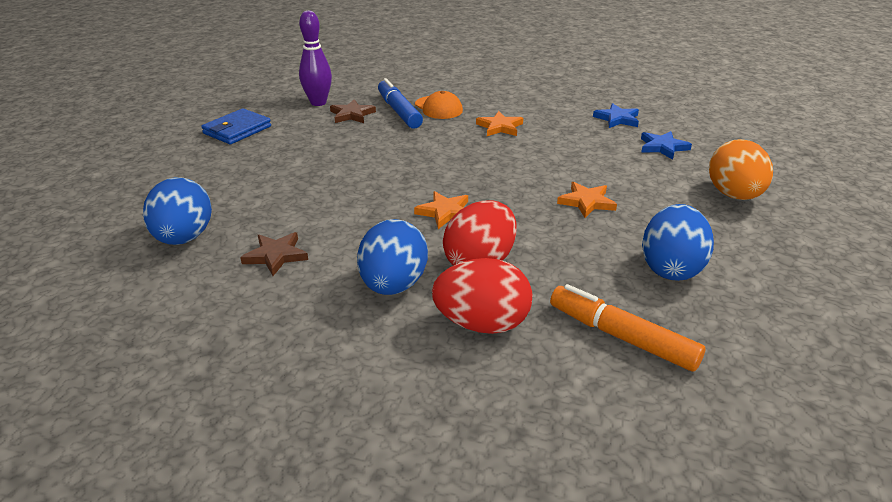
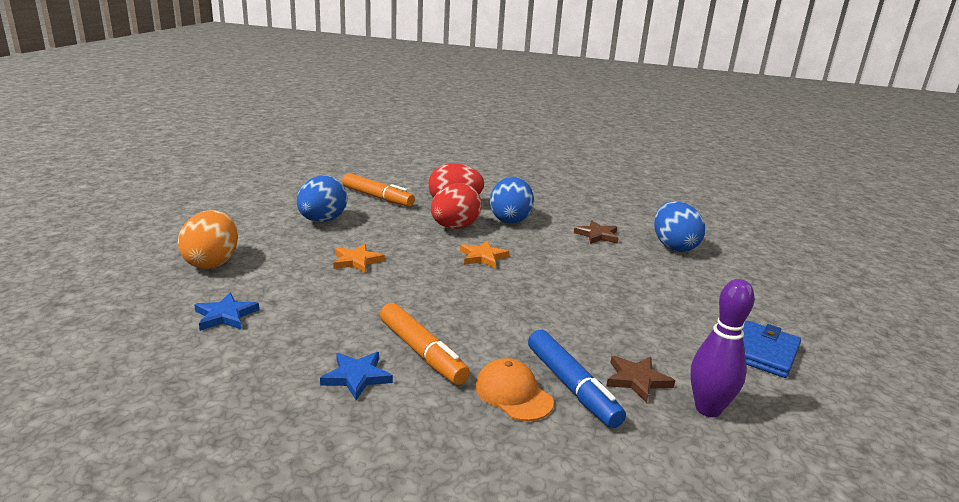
camera: 175 degrees right, 10 degrees down
orange star [476,111,523,136] -> orange marker [380,303,470,385]
blue star [593,103,639,128] -> blue star moved to [320,352,393,400]

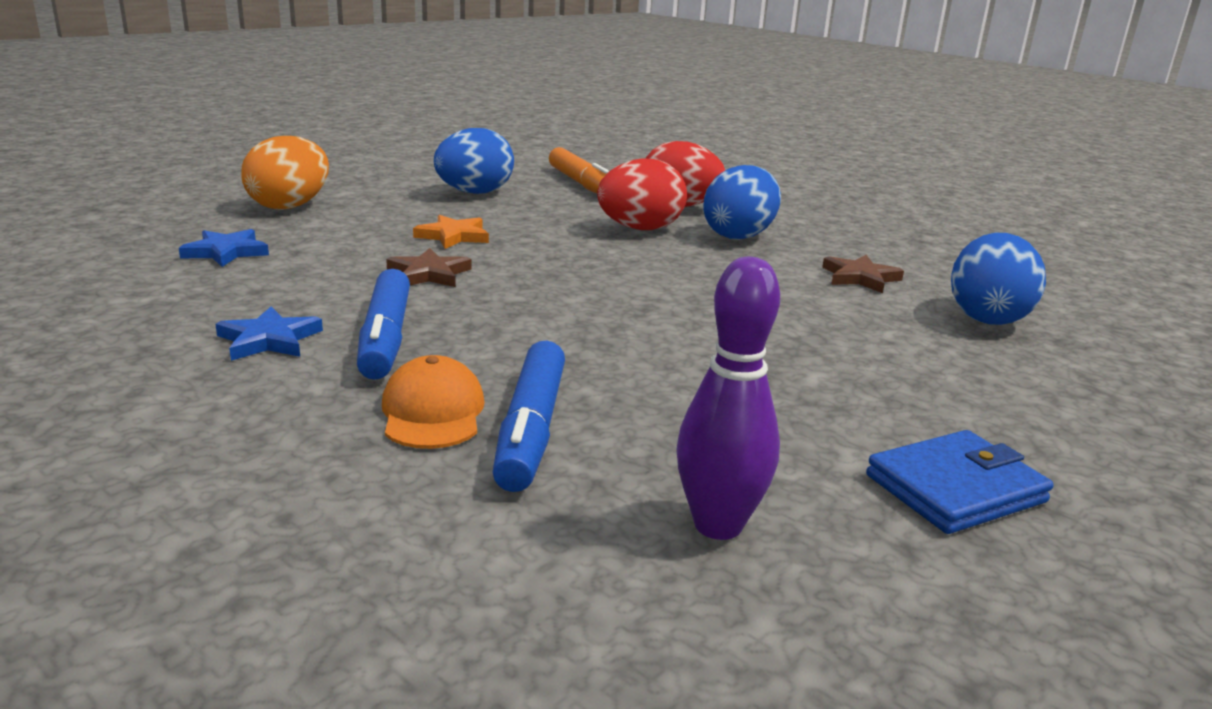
camera: 30 degrees right, 0 degrees up
orange marker [380,303,470,385] -> blue marker [357,269,410,380]
orange star [460,241,509,268] -> none
brown star [606,356,675,403] -> brown star moved to [386,248,472,287]

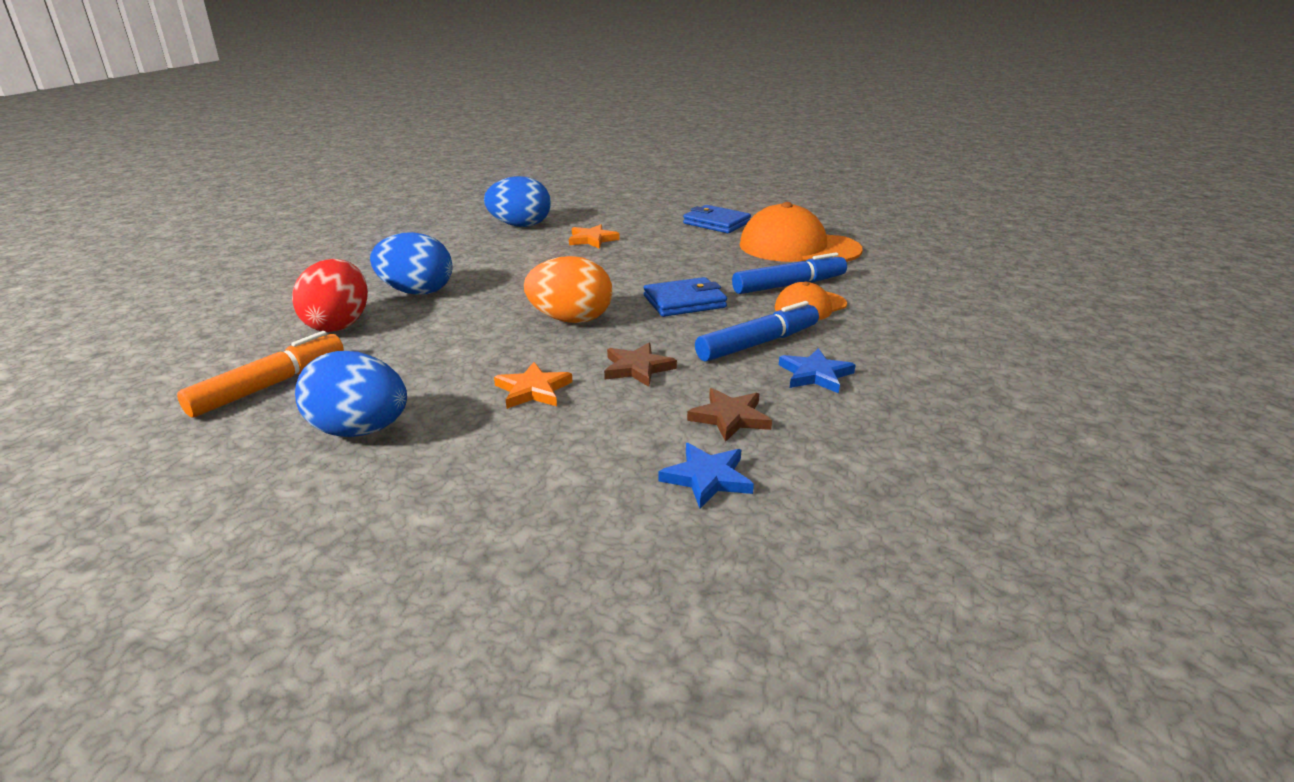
camera: 115 degrees left, 5 degrees up
orange egg [241,136,329,210] -> orange egg moved to [524,256,612,323]
red egg [597,158,687,230] -> none
purple bowling pin [676,257,780,540] -> orange cap [740,202,863,262]
brown star [822,255,904,293] -> brown star moved to [687,388,772,442]
none -> orange star [569,224,620,249]
none -> blue wallet [644,277,727,317]

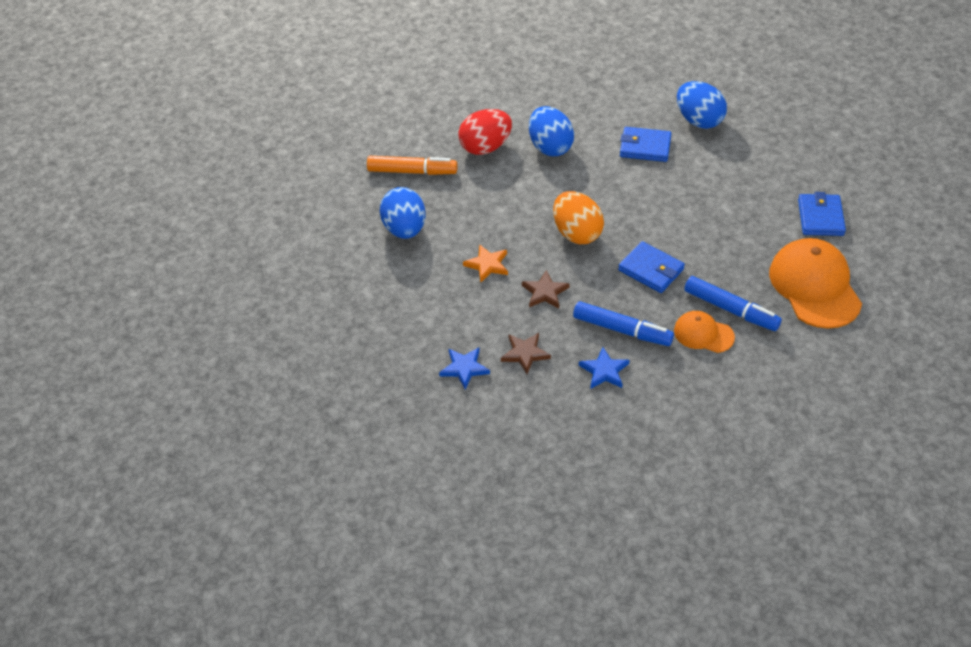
camera: 60 degrees right, 20 degrees up
orange star [569,224,620,249] -> none
none -> blue wallet [620,127,672,162]

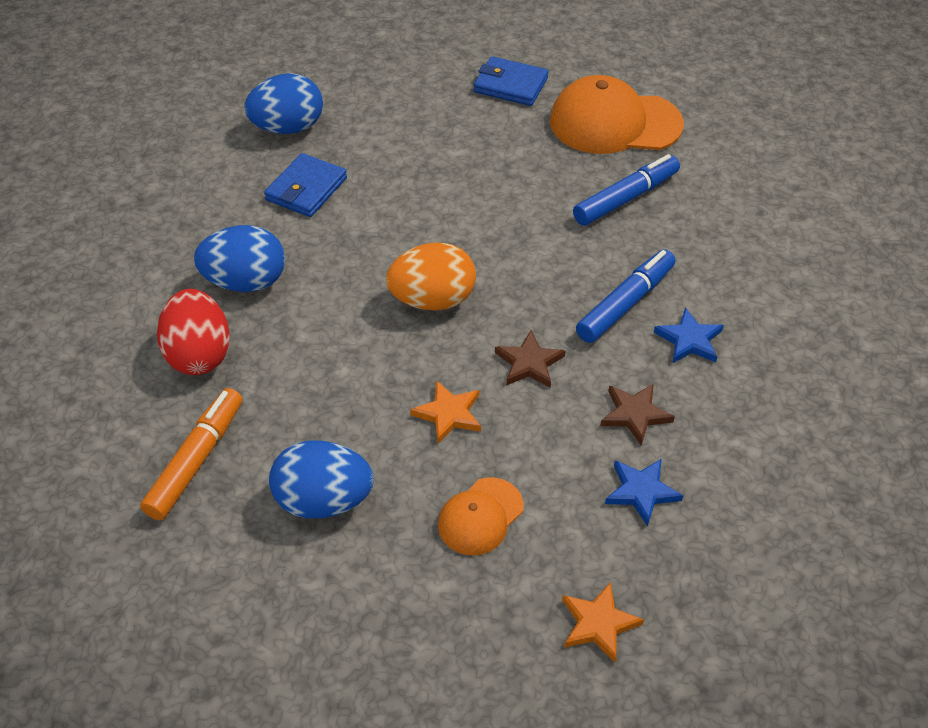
camera: 75 degrees left, 0 degrees up
blue wallet [618,241,685,293] -> none
orange cap [674,311,735,353] -> orange cap moved to [438,477,524,555]
none -> orange star [562,582,644,663]

